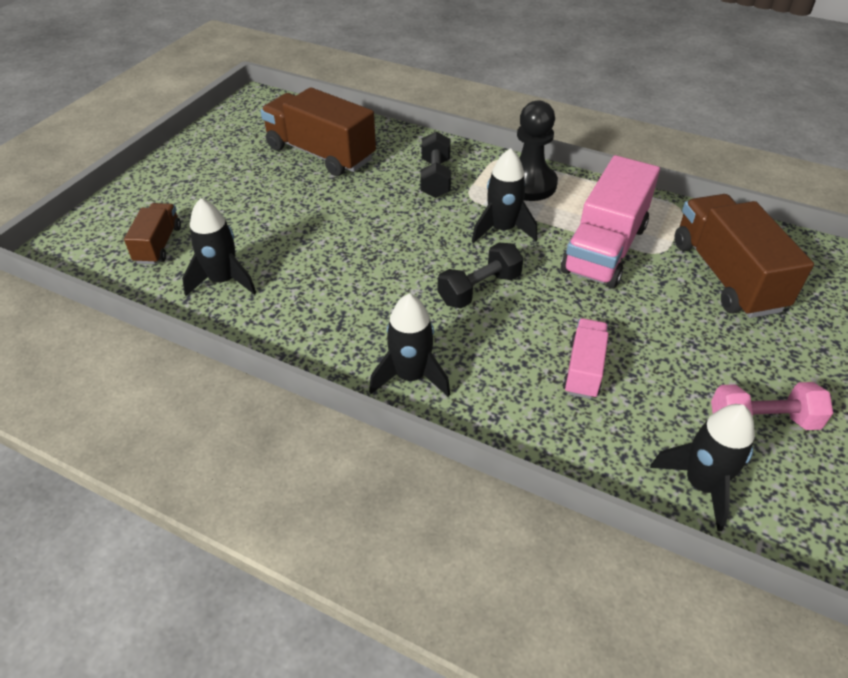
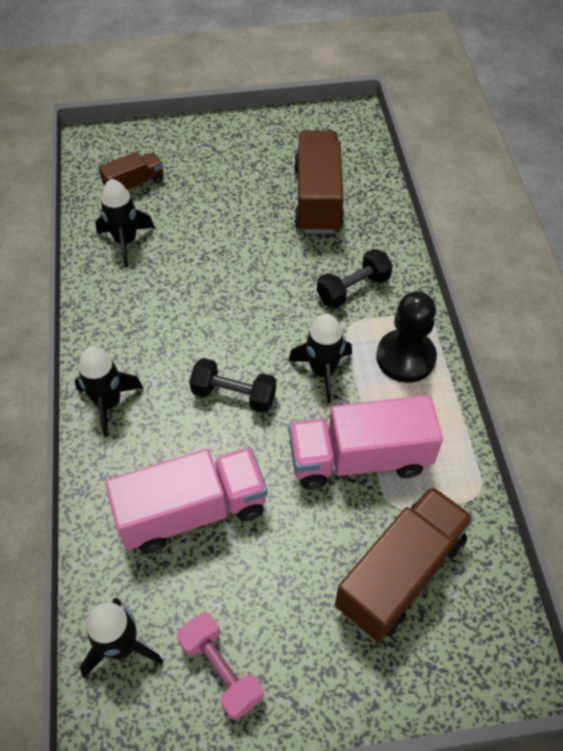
camera: 55 degrees right, 10 degrees up
pink truck [563,318,609,399] -> pink truck [105,447,268,553], size x1.85

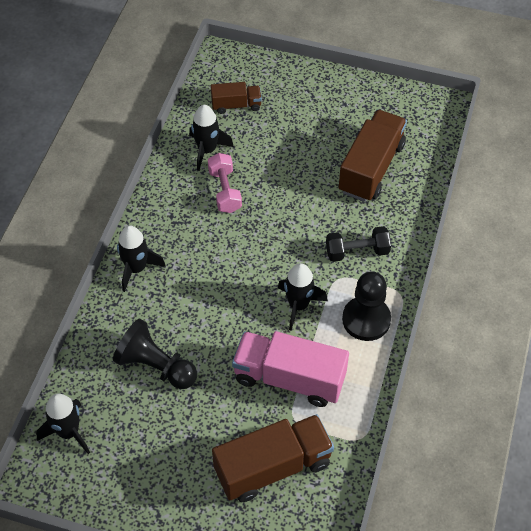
camera: 25 degrees right, 0 degrees up
pink truck [105,447,268,553] -> black pawn [113,318,197,389]
pink dumbbell [177,612,264,720] -> pink dumbbell moved to [208,153,242,213]
black dumbbell [189,358,276,413] -> none

